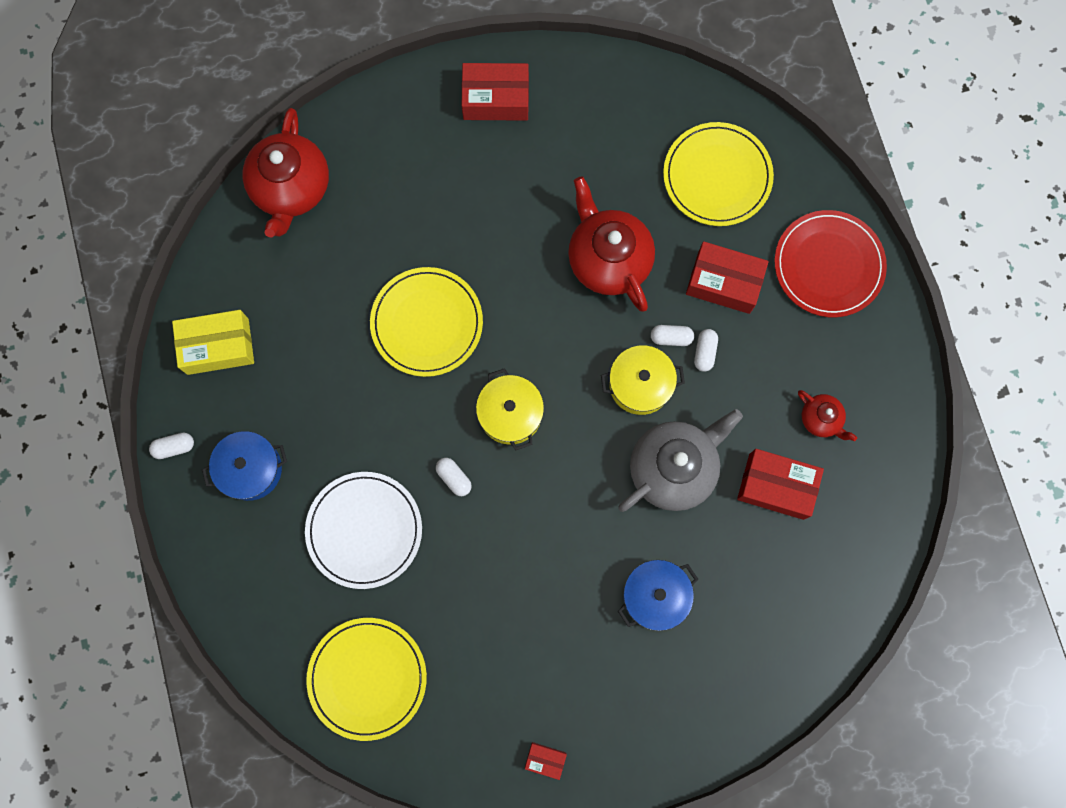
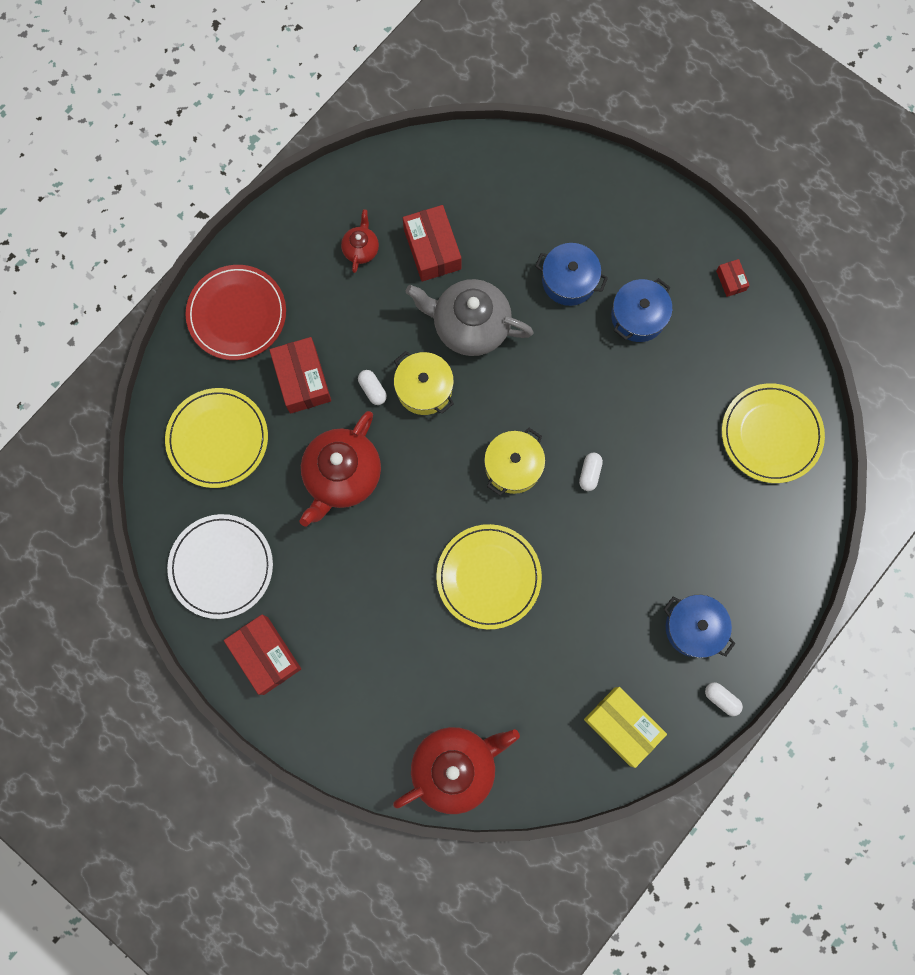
camera: 125 degrees left, 0 degrees up
white plate [305,472,422,589] -> white plate moved to [167,514,273,619]
white capsule [694,329,718,372] -> none
none -> blue pot [611,278,673,342]

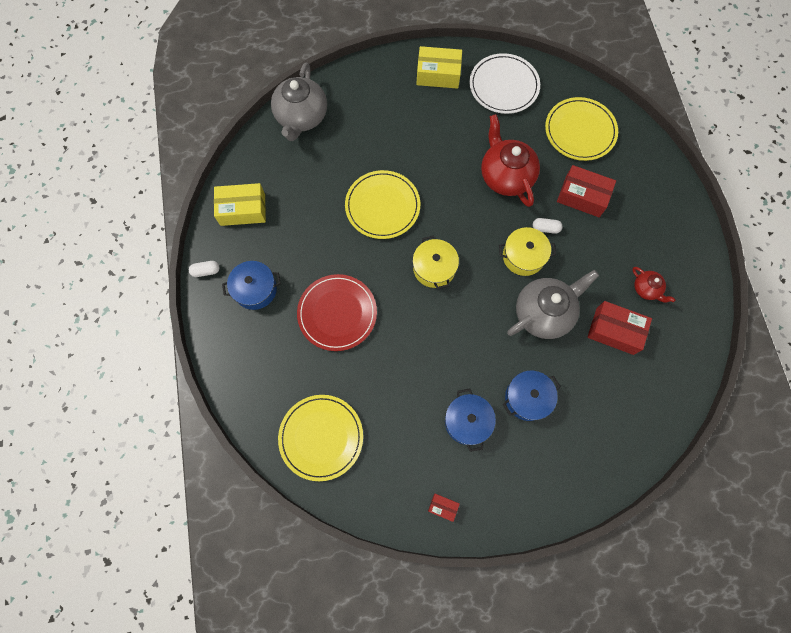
camera: 130 degrees right, 5 degrees down
red plate [185,265,286,360] -> red plate moved to [297,274,377,351]
red box [224,614,301,695] -> yellow box [416,46,462,89]
red teapot [393,727,520,814] -> grey teapot [271,63,327,141]
white capsule [579,453,603,491] -> none

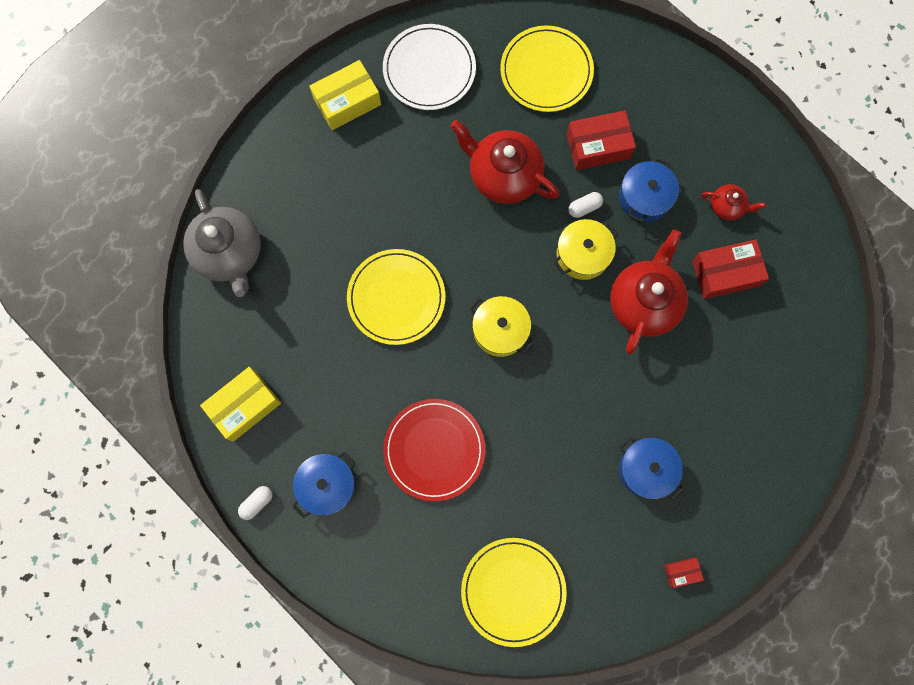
camera: 35 degrees left, 5 degrees up
blue pot [503,371,561,421] -> blue pot moved to [619,157,679,223]
grey teapot [507,270,599,339] -> red teapot [610,229,688,355]

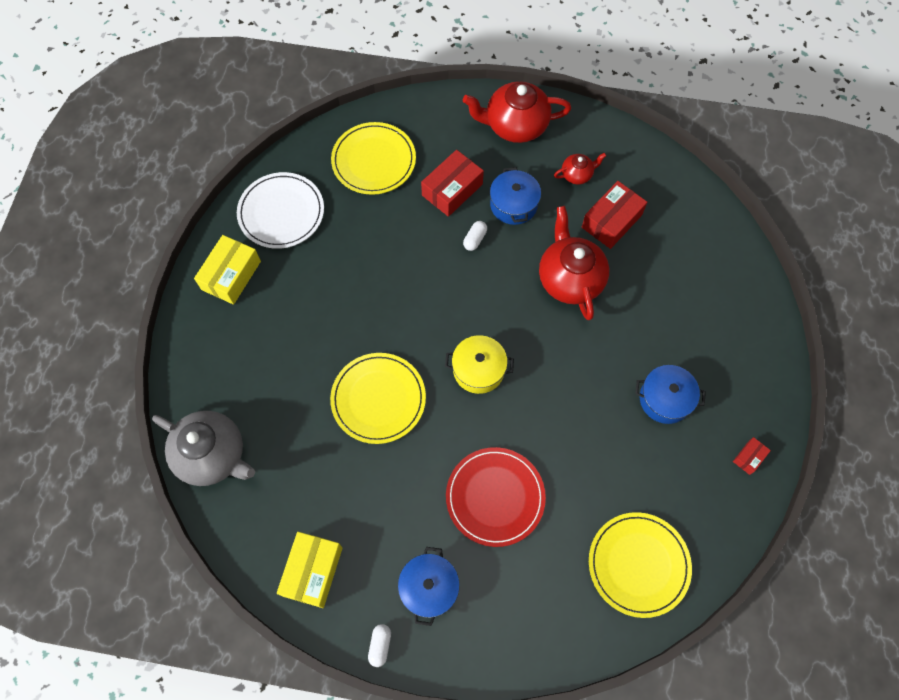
camera: 35 degrees left, 10 degrees down
red teapot [450,120,559,204] -> red teapot moved to [463,81,571,143]
yellow pot [554,219,618,280] -> none

